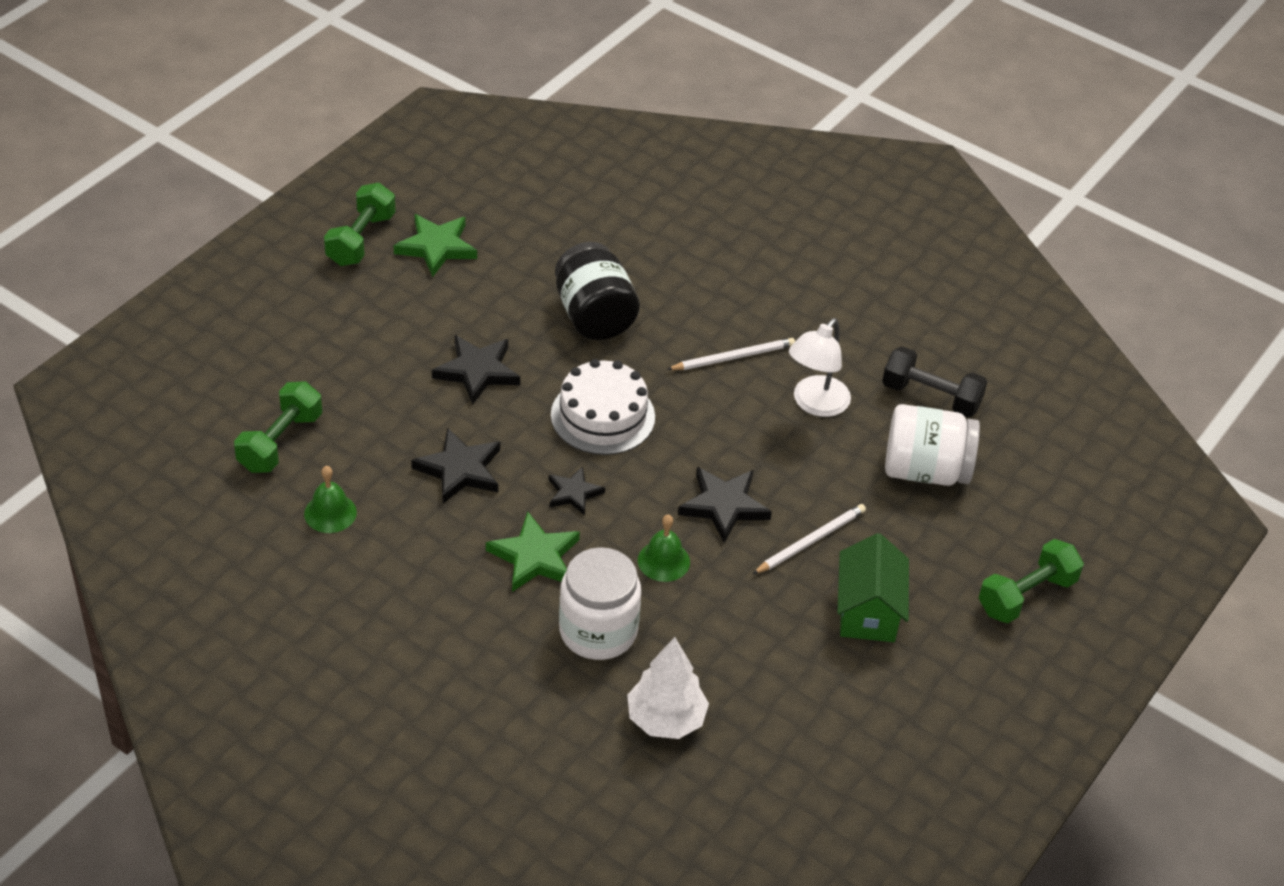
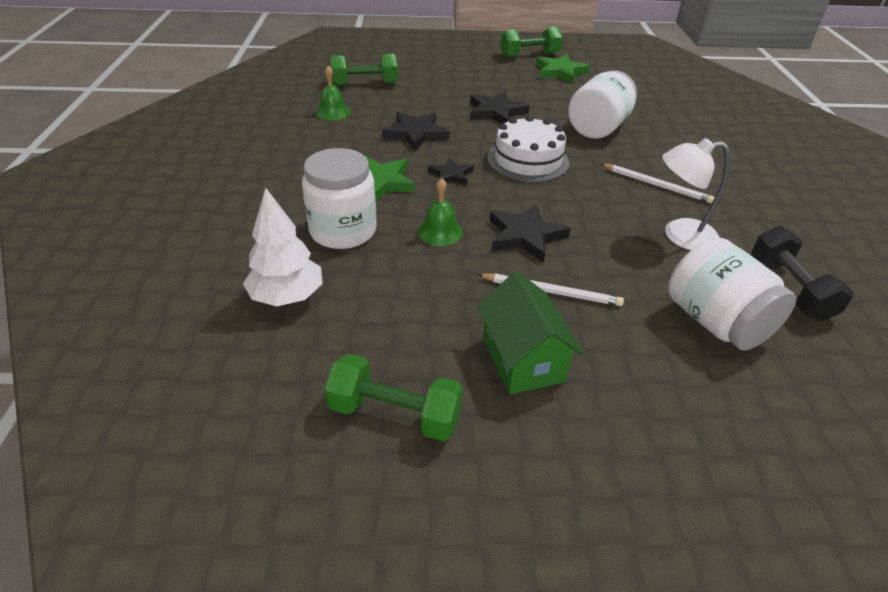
camera: 55 degrees right, 5 degrees down
black jar [555,242,640,340] -> white jar [568,71,637,139]
green house [837,533,909,642] -> green house turned 75 degrees counterclockwise [477,271,583,395]
green dumbbell [979,539,1084,623] -> green dumbbell moved to [324,354,463,441]

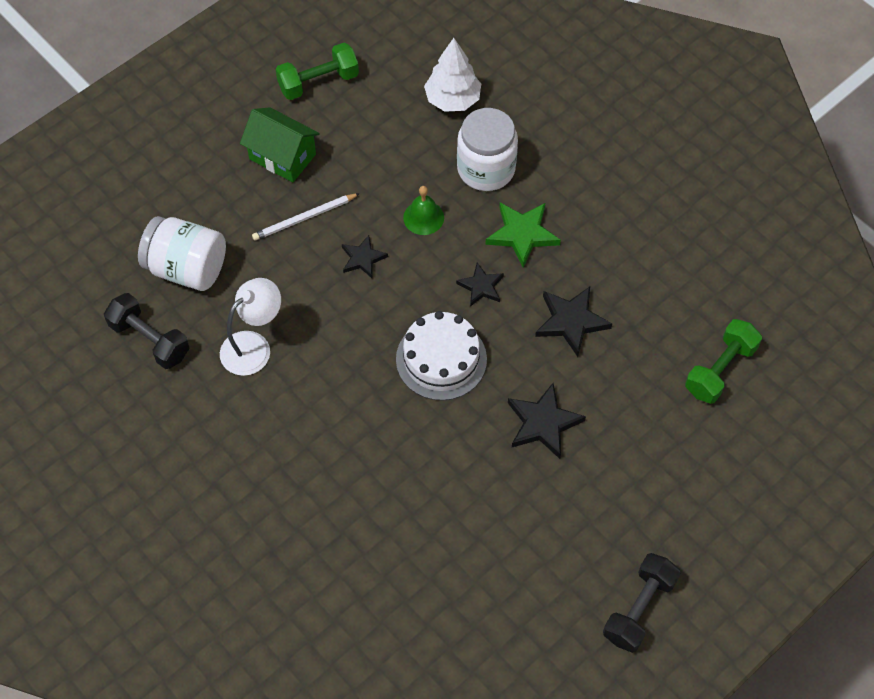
camera: 140 degrees right, 20 degrees up
green bell [315,65,351,120] -> none
black star [489,204,571,263] -> black star [342,235,388,278], size x0.64
green dumbbell [500,26,563,58] -> black dumbbell [603,553,681,653]
green star [536,54,590,83] -> none
white jar [568,71,637,139] -> none
white pencil [601,164,714,203] -> none

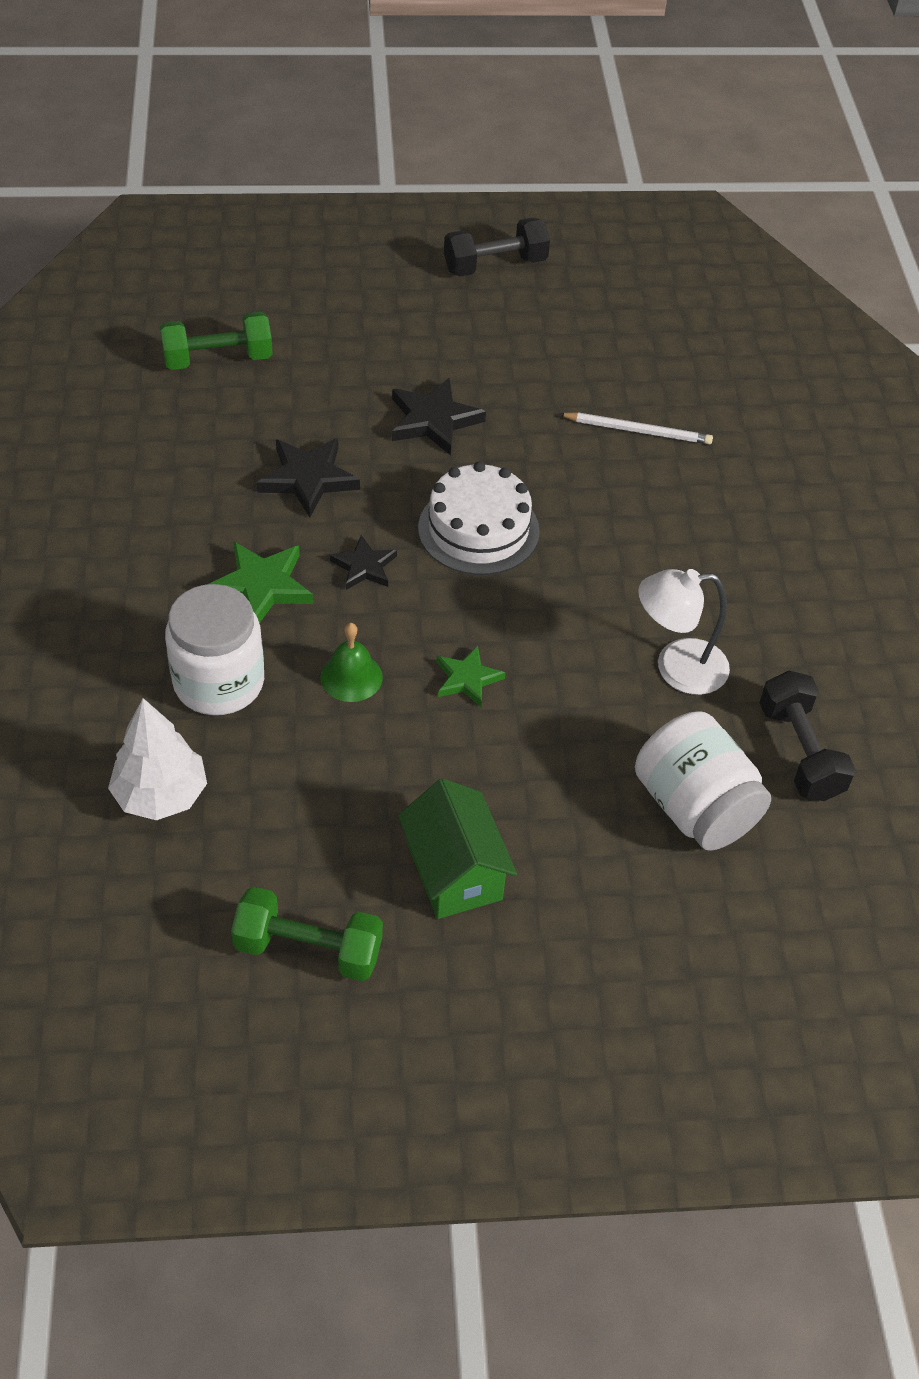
camera: 145 degrees left, 10 degrees down
white pencil [252,193,360,241] -> white pencil moved to [559,412,713,444]
black star [342,235,388,278] -> green star [437,645,506,707]

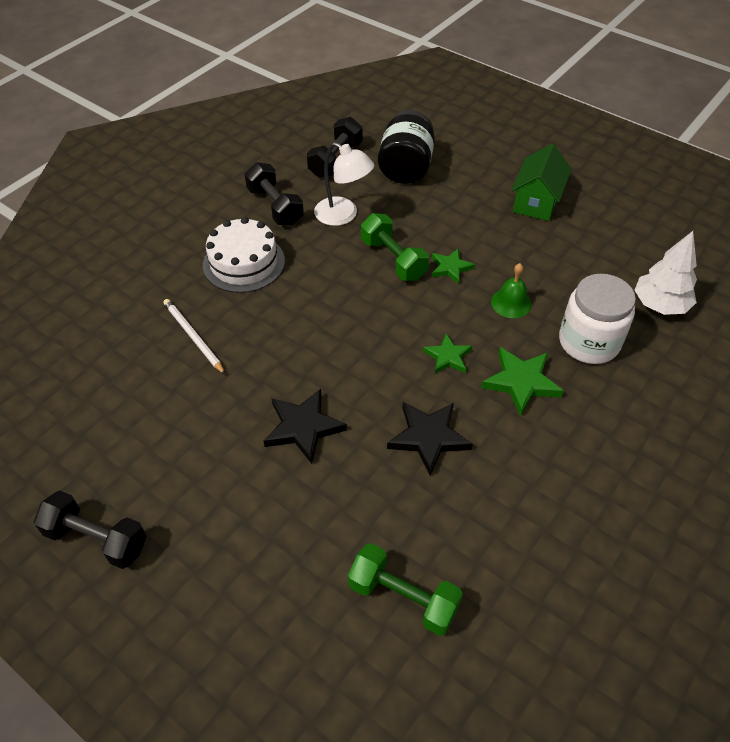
camera: 135 degrees left, 0 degrees up
green dumbbell [231,887,383,981] -> green dumbbell moved to [361,213,429,281]
black star [330,535,397,590] -> green star [423,333,472,374]
white cake [418,462,540,575] -> white cake moved to [203,217,285,293]
white jar [635,711,771,851] -> black jar [378,110,435,184]
none -> black dumbbell [244,162,304,226]

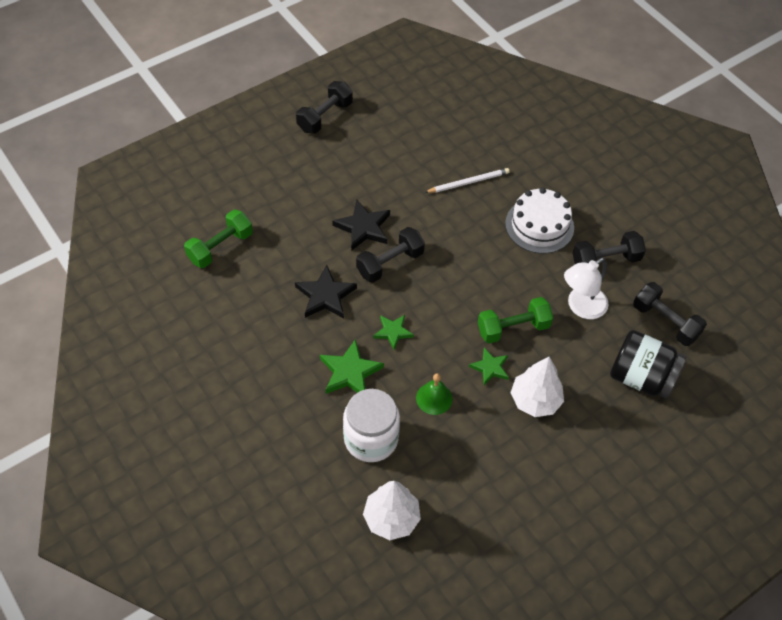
camera: 105 degrees right, 5 degrees up
green house [511,144,572,221] -> none
none -> black dumbbell [356,227,425,283]
none -> white tree [510,357,564,417]

